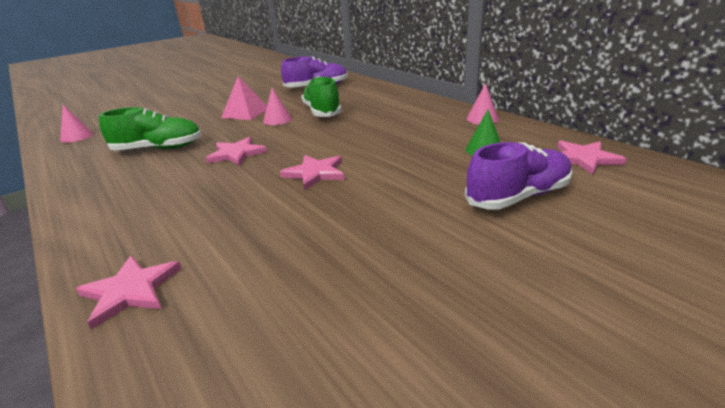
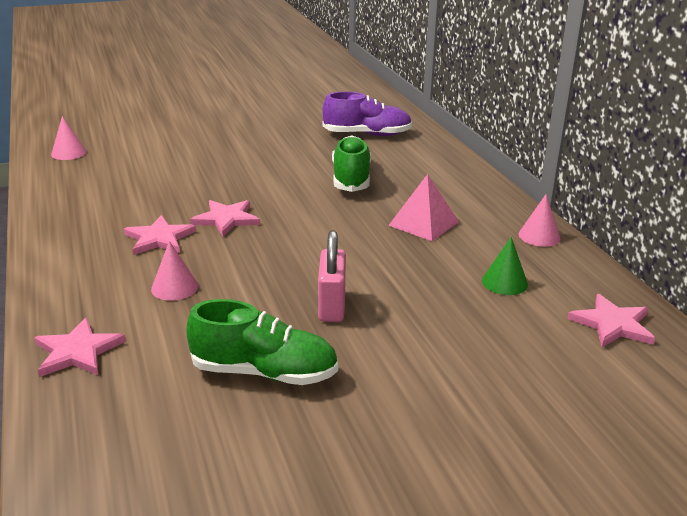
camera: 15 degrees right, 0 degrees up
green shoe [99,107,201,151] -> green shoe moved to [186,299,338,385]
pink pyramid [221,76,267,120] -> pink pyramid moved to [388,174,459,241]
pink cone [263,88,292,125] -> pink cone moved to [151,241,198,300]
pink star [280,155,345,190] -> pink star moved to [124,215,196,255]
purple shoe [465,142,572,209] -> none
none -> pink padlock [318,230,346,322]

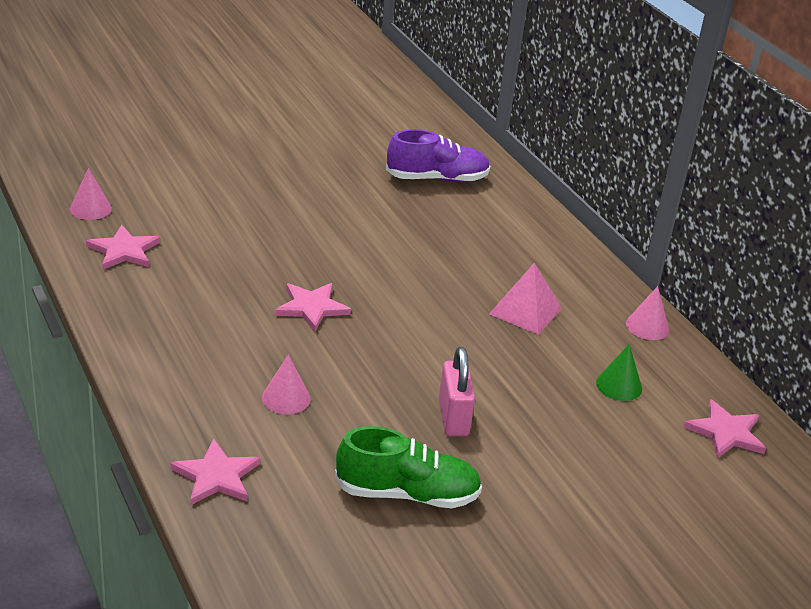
camera: 10 degrees left, 5 degrees up
pink star [124,215,196,255] -> pink star moved to [86,225,160,270]
green shoe [332,135,371,192] -> none

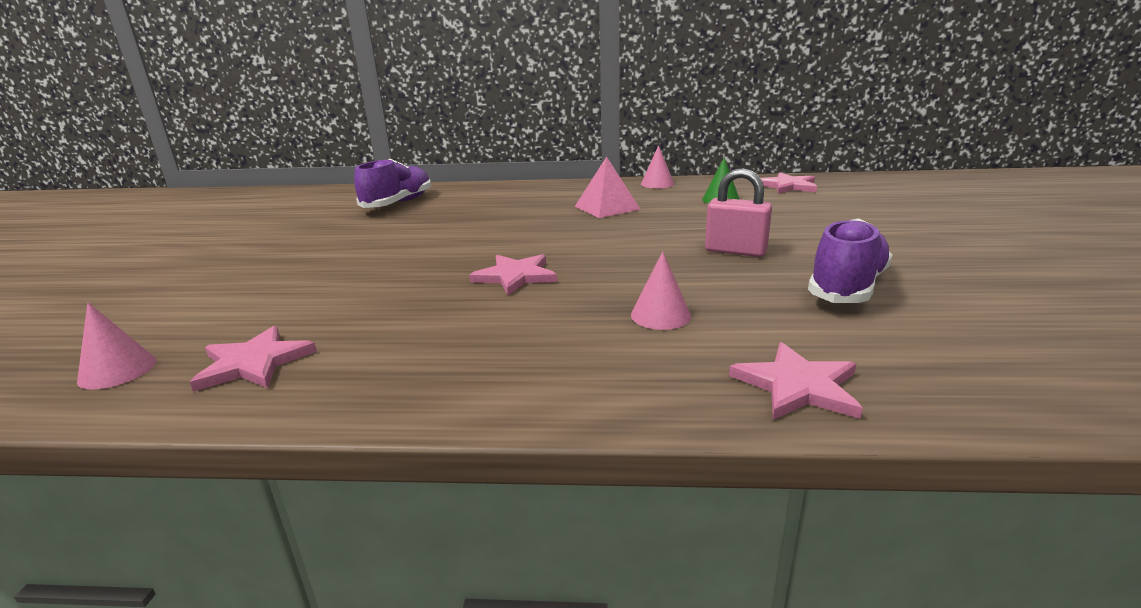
camera: 55 degrees left, 10 degrees down
green shoe [335,426,482,508] -> purple shoe [808,219,893,303]

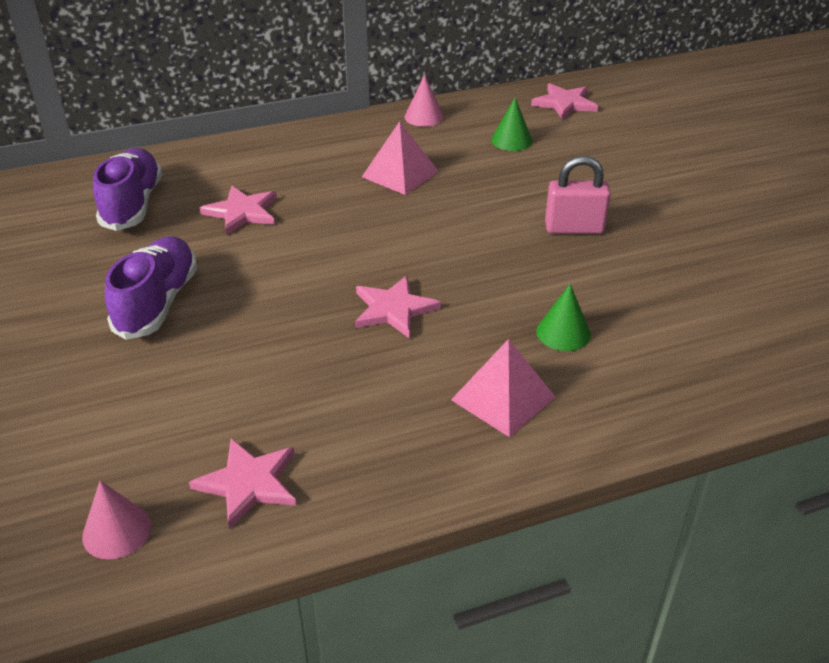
camera: 25 degrees left, 15 degrees up
pink cone [631,251,691,330] -> green cone [536,284,591,351]
pink star [729,342,863,420] -> pink star moved to [200,186,277,235]
purple shoe [808,219,893,303] -> purple shoe moved to [105,236,197,340]
none -> pink pyramid [451,339,555,437]

